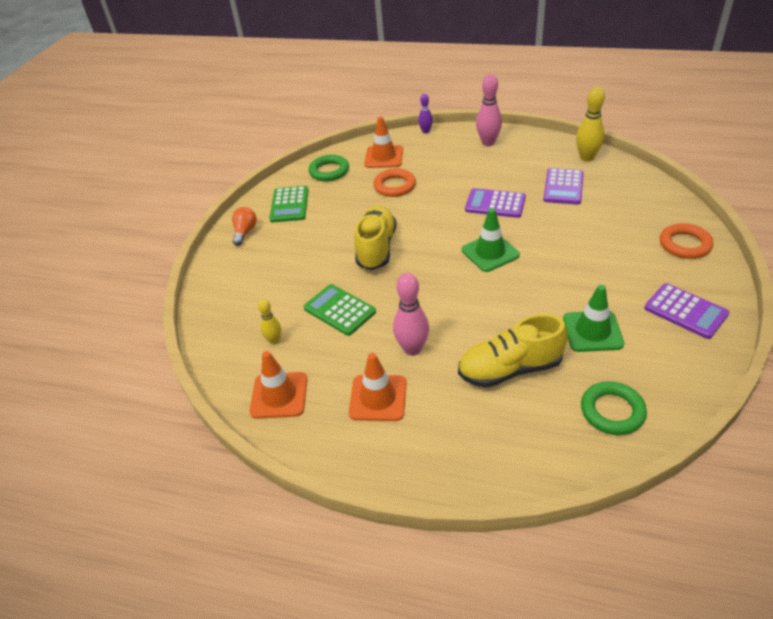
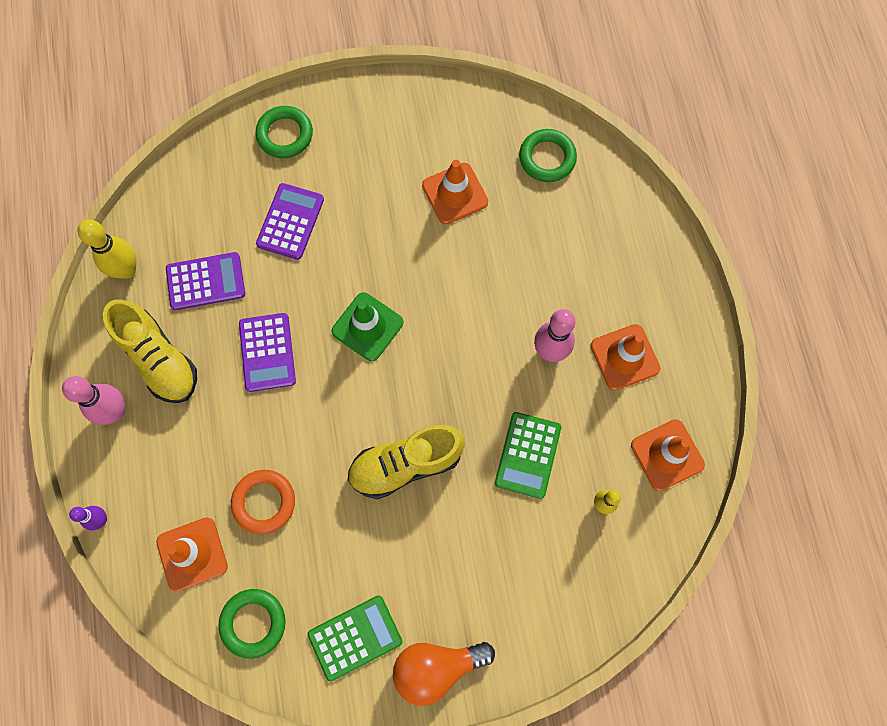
camera: 120 degrees left, 30 degrees up
orange light bulb [232,207,257,246] -> orange light bulb [393,642,495,706], size x1.60
yellow shoe [458,314,568,388] -> yellow shoe moved to [103,299,197,403]
green traffic cone [563,285,624,352] -> orange traffic cone [422,160,488,224]
purple calculator [644,283,730,339] -> purple calculator moved to [256,183,324,260]
orange ring [660,223,713,259] -> green ring [256,106,313,158]

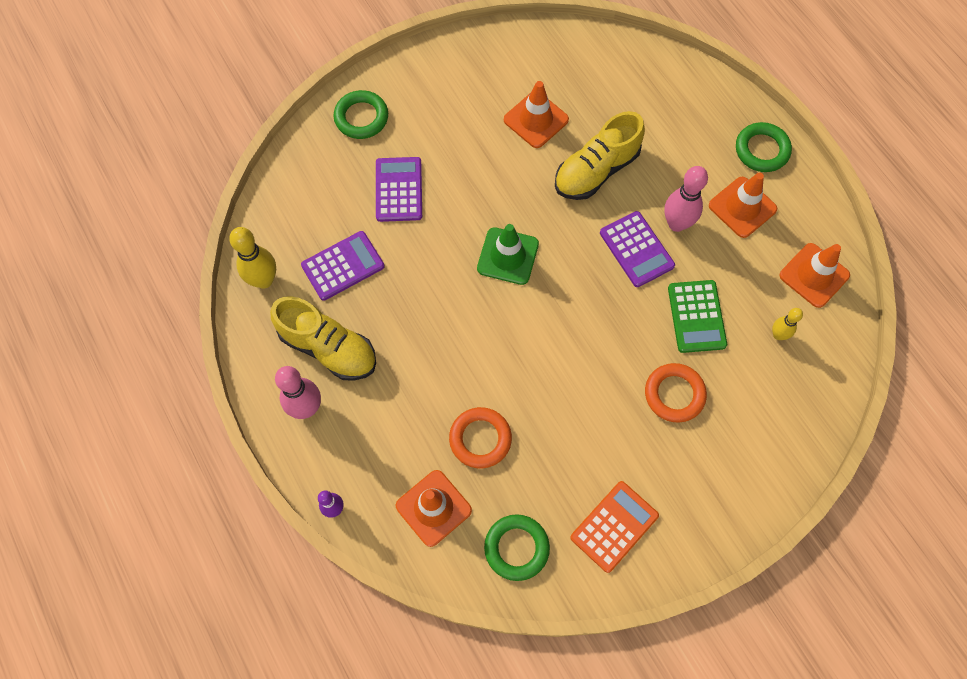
camera: 20 degrees left, 5 degrees down
purple calculator [239,313,296,392] -> purple calculator moved to [600,211,675,287]
green calculator [307,596,402,682] -> orange calculator [570,481,659,573]
yellow shoe [348,425,465,499] -> yellow shoe moved to [555,111,645,200]
orange light bulb [393,642,495,706] -> none
green ring [519,129,577,182] -> green ring moved to [736,122,792,172]
none -> orange ring [645,363,707,423]

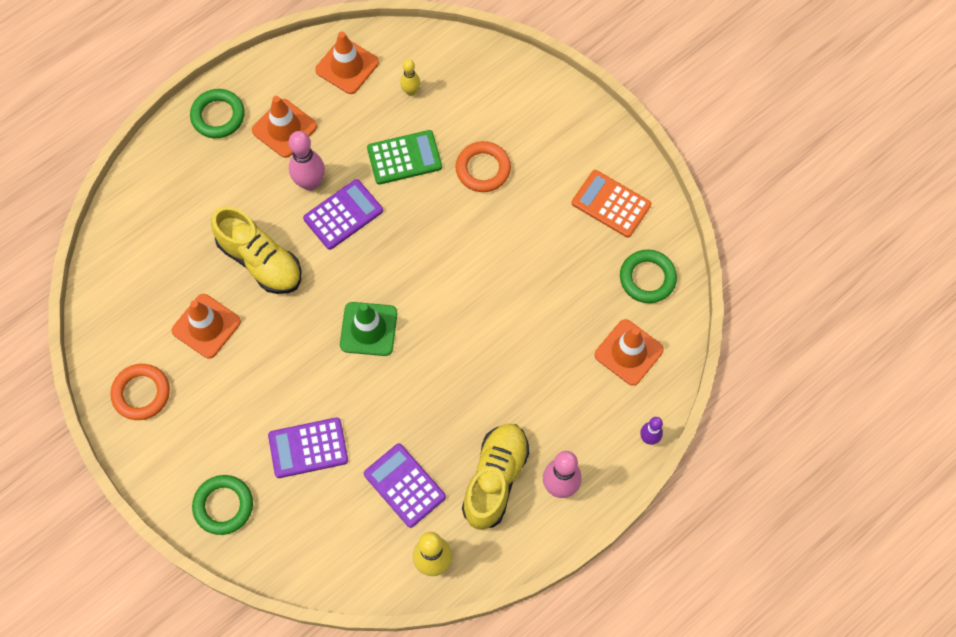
camera: 100 degrees left, 0 degrees up
orange ring [449,407,512,468] -> orange ring moved to [110,364,170,420]

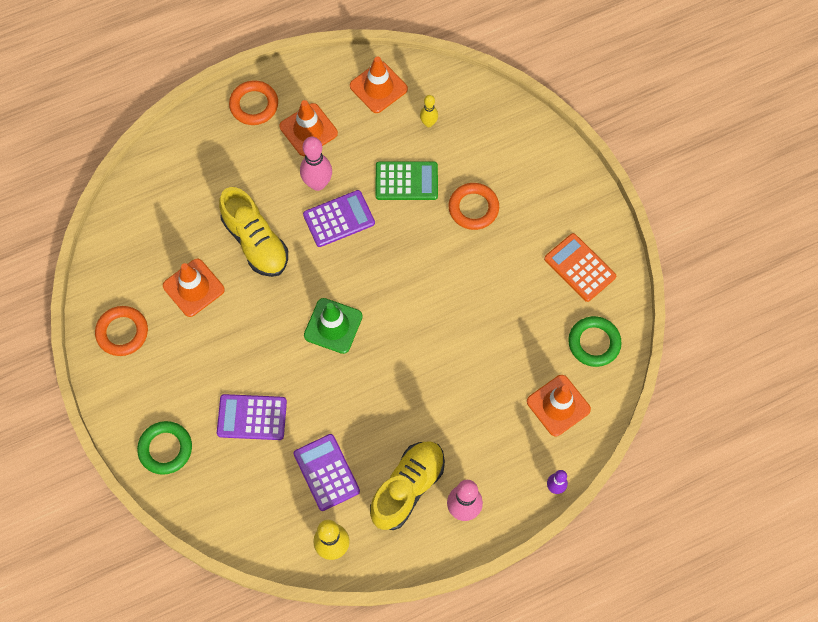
camera: 15 degrees right, 0 degrees up
green ring [190,89,245,138] -> orange ring [229,81,278,125]

